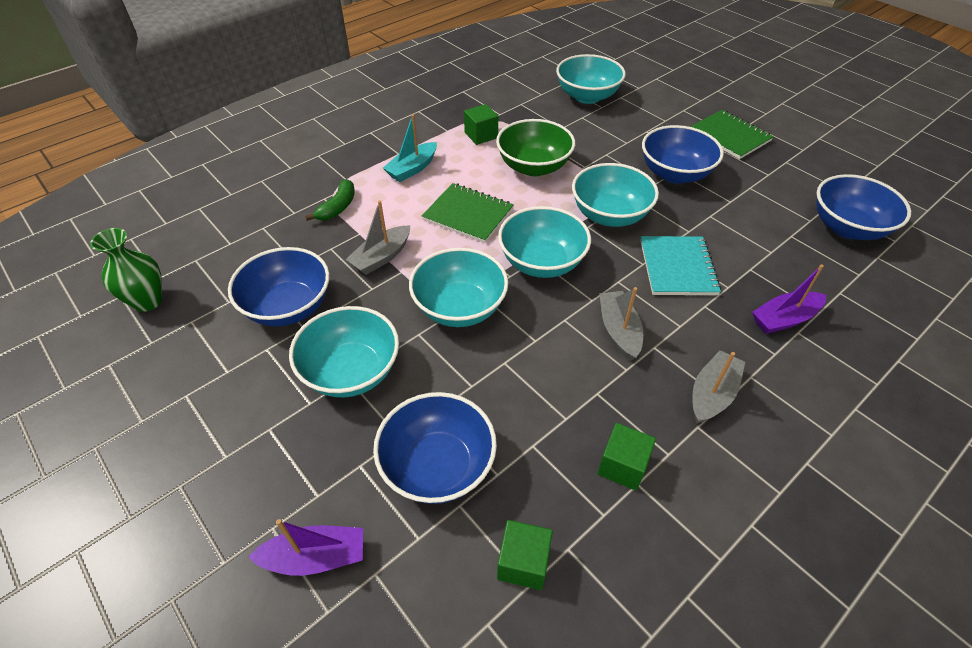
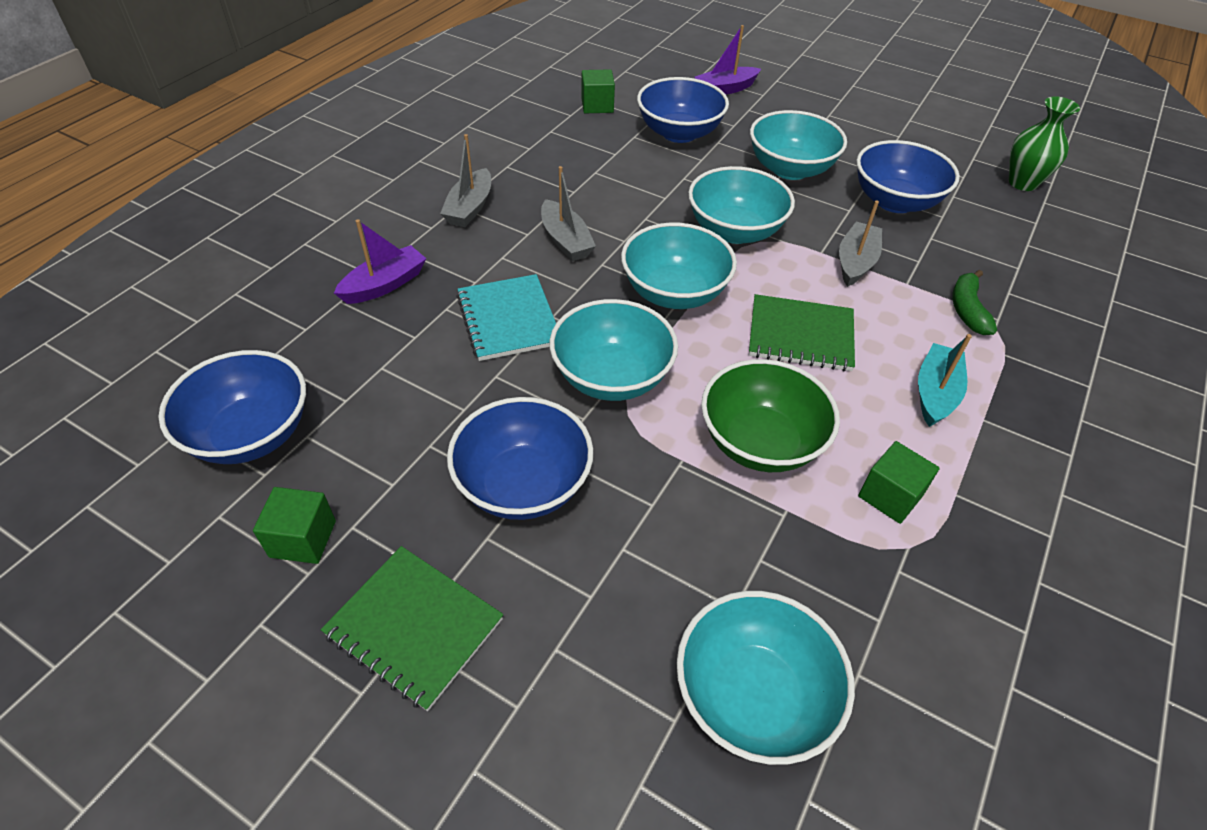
camera: 160 degrees right, 0 degrees up
green cube [598,423,656,490] -> green cube moved to [253,487,336,564]

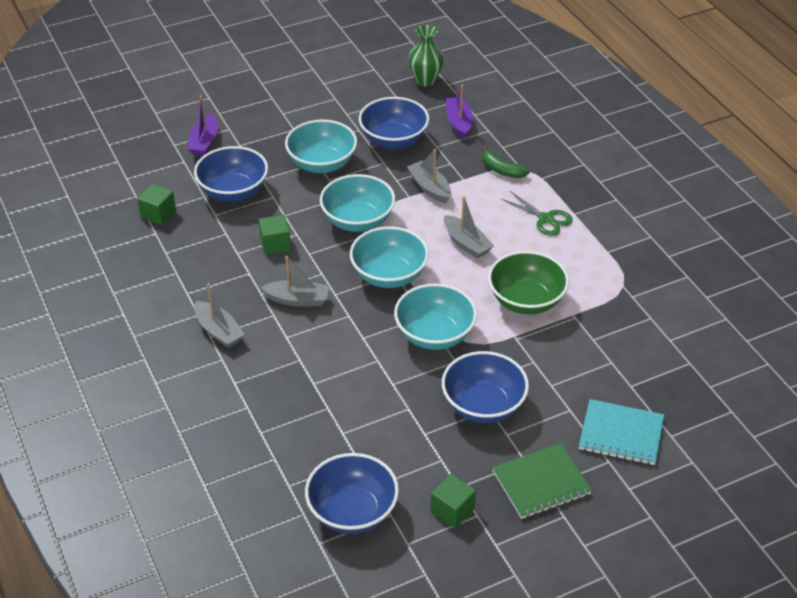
camera: 55 degrees left, 5 degrees down
purple boat [334,219,427,304] -> purple boat moved to [446,85,473,139]
turquoise notebook [456,274,556,361] -> turquoise notebook moved to [579,399,664,465]
turquoise bowl [677,591,855,765] -> none
green notebook [749,294,855,371] -> grey boat [444,196,494,259]
green cube [858,441,940,524] -> green cube moved to [259,215,291,255]
turquoise boat [918,334,972,427] -> green scissors [501,191,573,236]

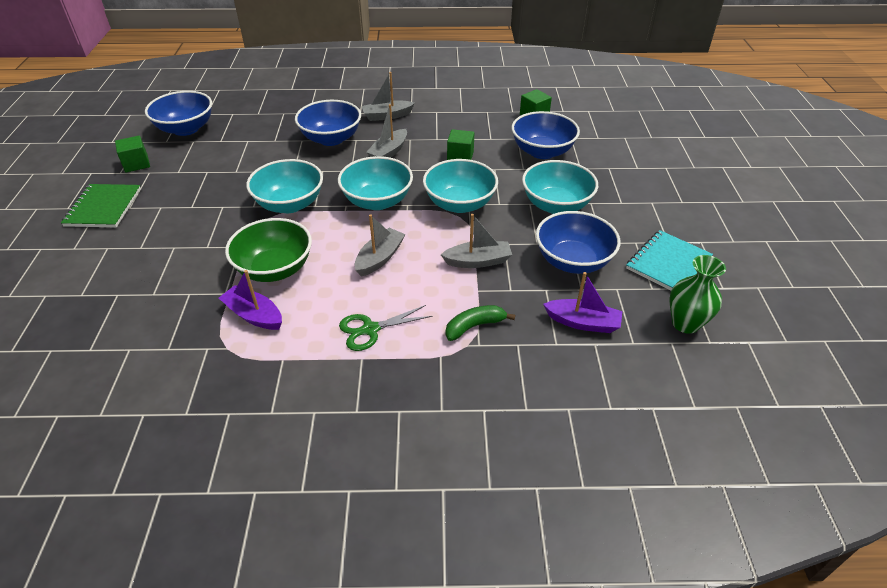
camera: 115 degrees right, 0 degrees up
purple boat [188,96,218,156] -> purple boat moved to [219,270,282,330]
blue bowl [442,351,529,423] -> blue bowl moved to [295,100,361,146]
grey boat [444,196,494,259] -> grey boat turned 135 degrees clockwise [355,214,405,277]
turquoise notebook [579,399,664,465] -> turquoise notebook moved to [626,230,713,290]

